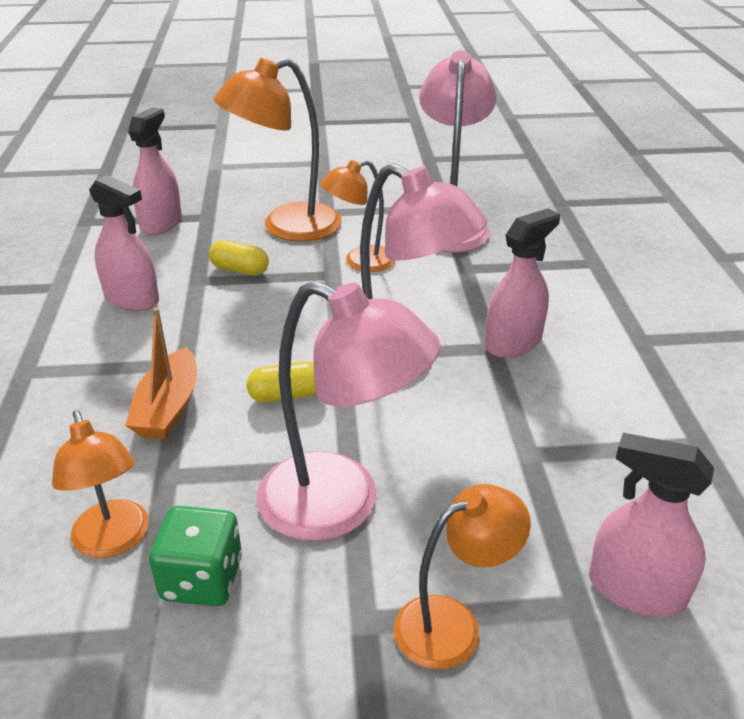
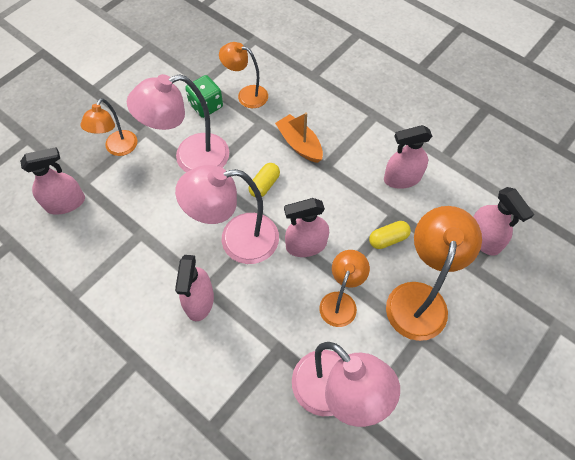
camera: 135 degrees right, 25 degrees up
none -> pink spray bottle [284,198,329,257]

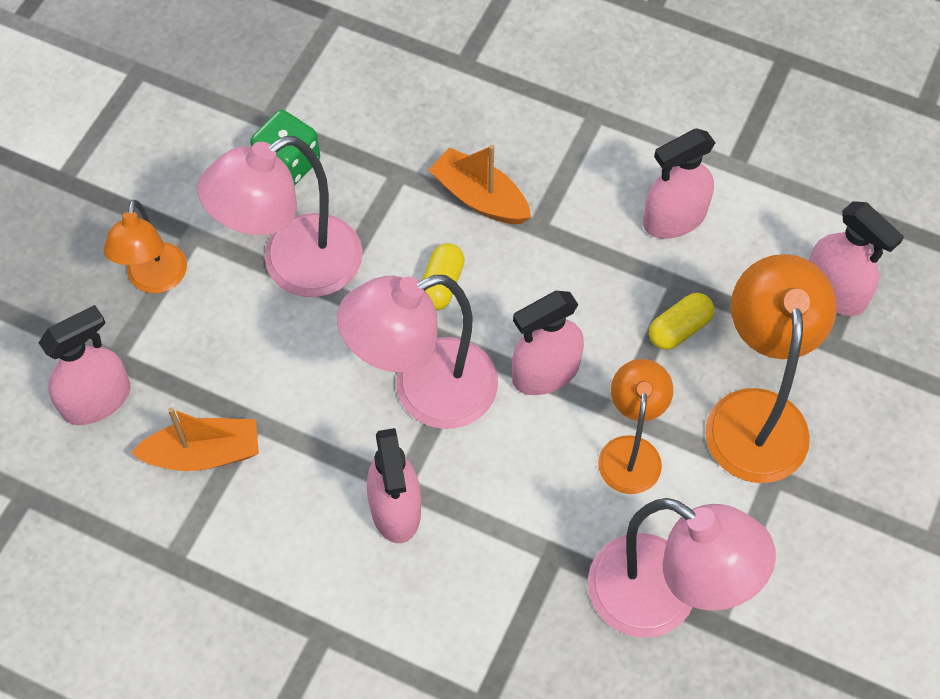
camera: 15 degrees left, 0 degrees up
orange lamp [219,42,268,108] -> none
none -> orange boat [131,407,259,471]

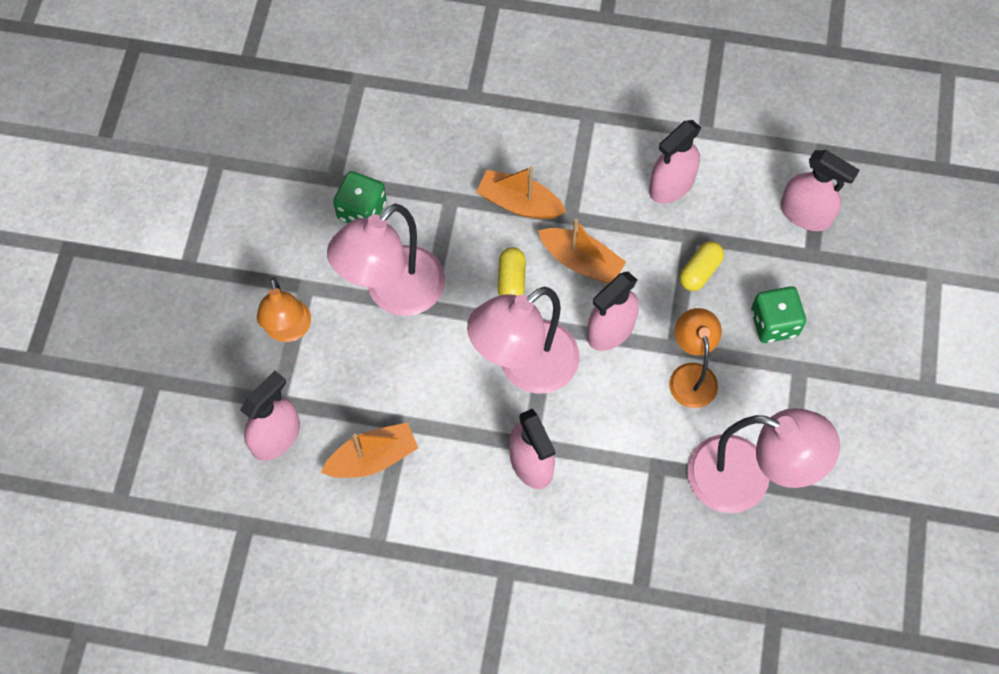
camera: 15 degrees left, 5 degrees up
orange lamp [705,254,837,483] -> green dice [751,286,806,343]
none -> orange boat [538,218,626,284]

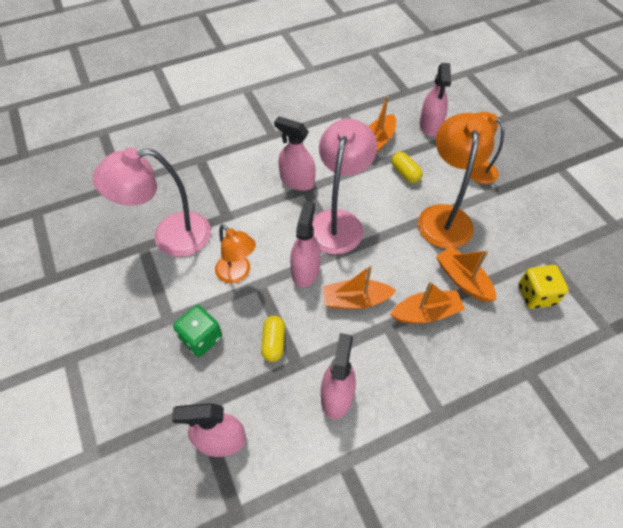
camera: 145 degrees right, 10 degrees down
pink lamp [327,204,445,316] -> orange lamp [418,113,495,249]
green dice [333,171,387,223] -> none
yellow capsule [498,247,526,296] -> yellow capsule moved to [391,152,423,183]
none -> orange boat [436,246,496,302]
none -> yellow dice [518,265,568,309]

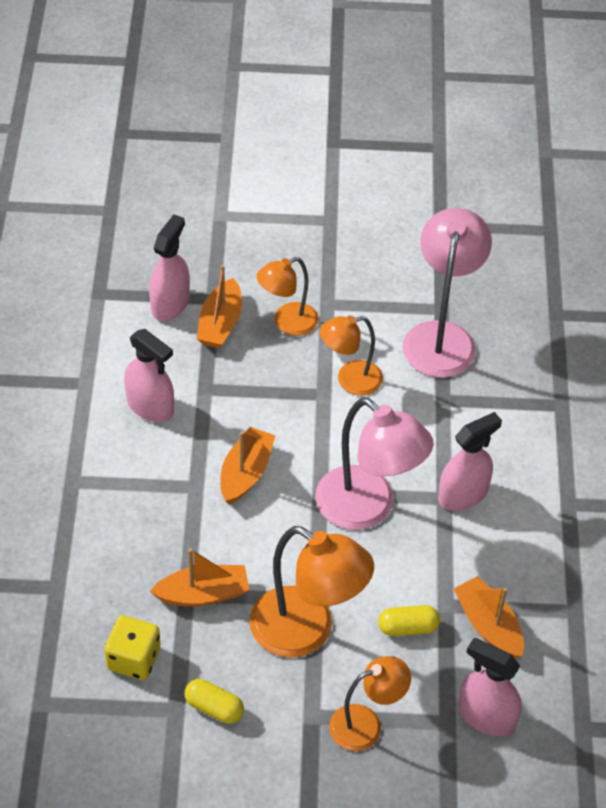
camera: 115 degrees right, 5 degrees down
green dice [173,305,222,357] -> orange lamp [257,257,319,336]
yellow capsule [261,316,285,362] -> yellow capsule moved to [184,679,244,724]
pink spray bottle [290,201,321,287] -> none
orange boat [390,281,465,324] -> orange boat moved to [197,265,242,349]

